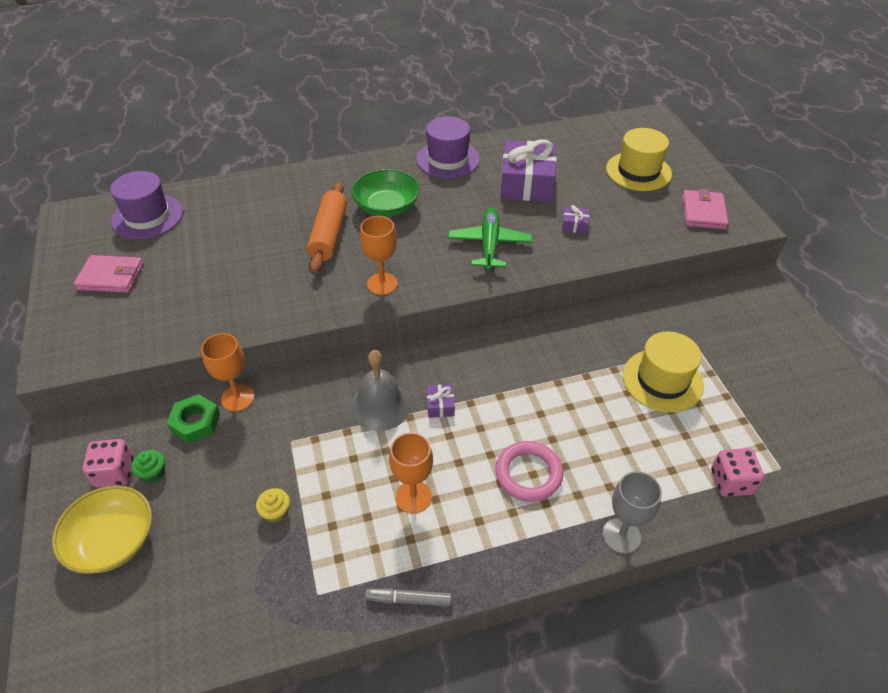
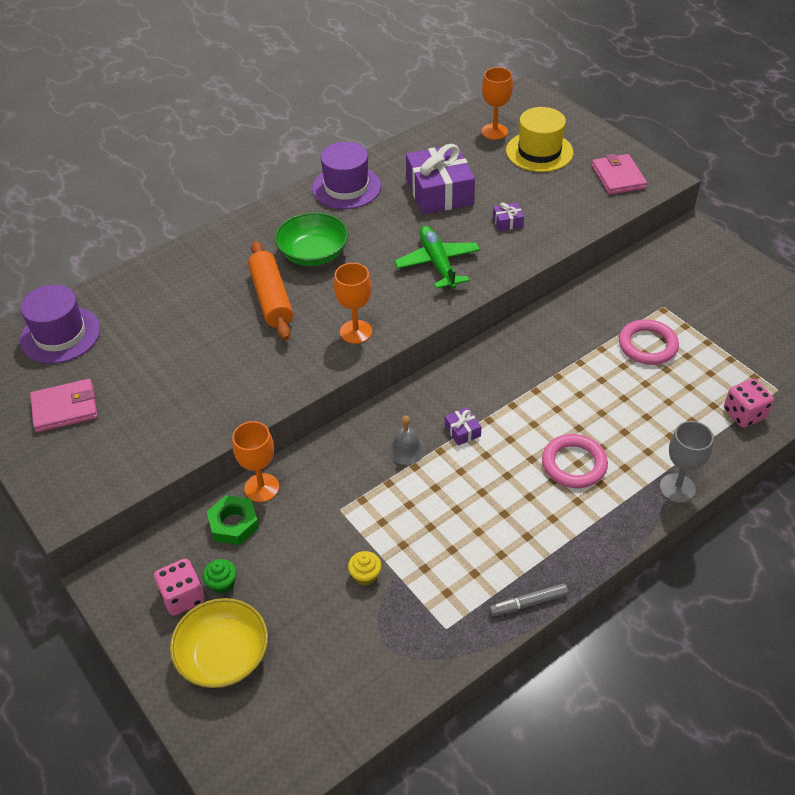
camera: 20 degrees left, 0 degrees up
grey bell [350,350,411,431] -> grey bell [388,415,425,465], size x0.61
orange goblet [389,432,433,514] -> orange goblet moved to [482,67,513,140]
yellow hat [623,331,704,413] -> pink ring [619,319,679,365]

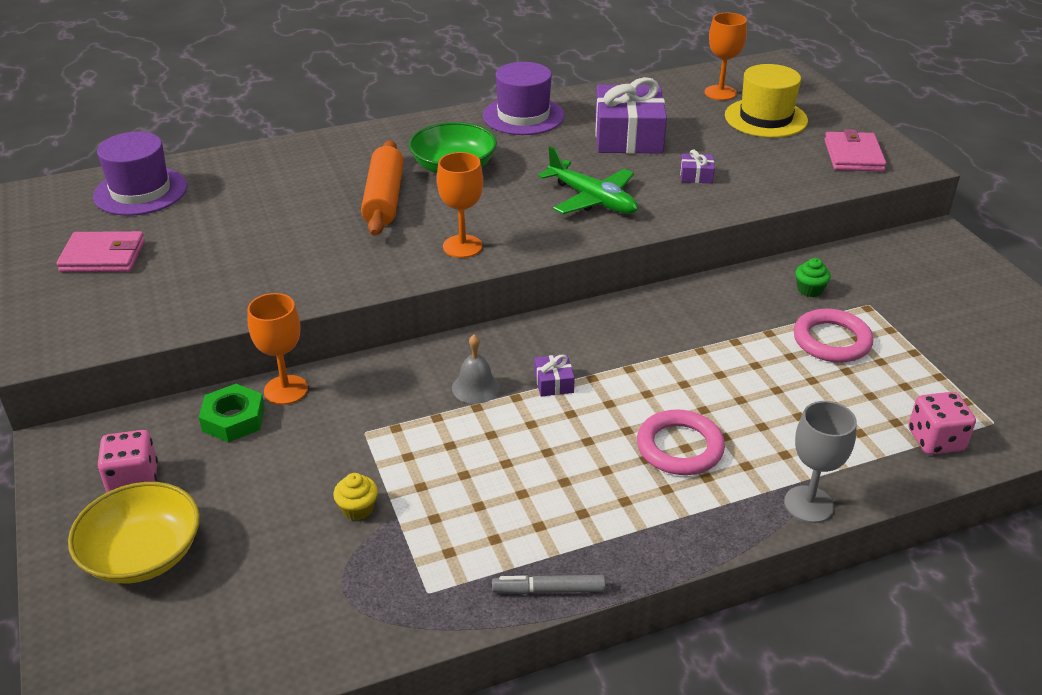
camera: 15 degrees right, 10 degrees down
green cupcake [203,559,237,594] -> green cupcake moved to [795,258,831,297]
green plane [394,225,480,289] -> green plane turned 135 degrees clockwise [538,146,638,214]

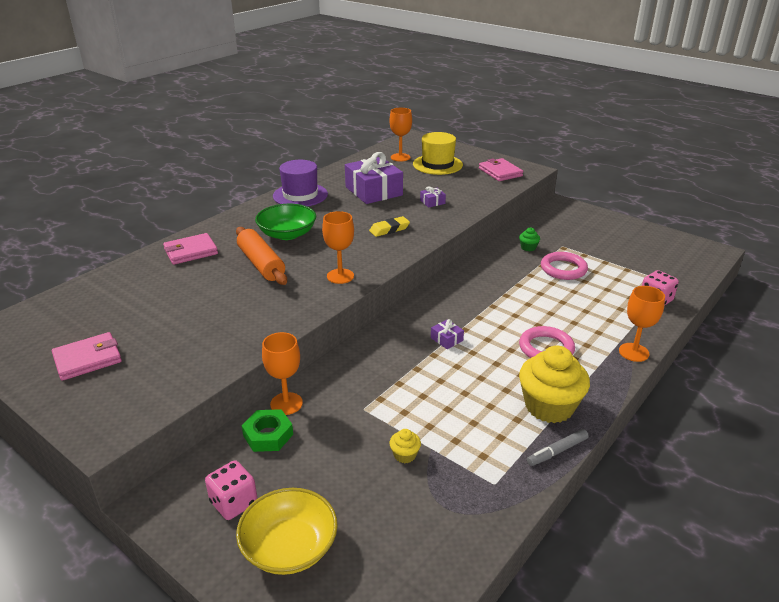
camera: 30 degrees left, 5 degrees down
purple hat [93,132,187,216] -> none
grey bell [452,334,500,404] -> none
green plane [538,146,638,214] -> yellow eraser [369,216,410,237]
grey goblet [784,401,857,523] -> orange goblet [619,286,665,362]
none -> pink wallet [163,233,218,265]
none -> yellow cupcake [519,346,590,423]

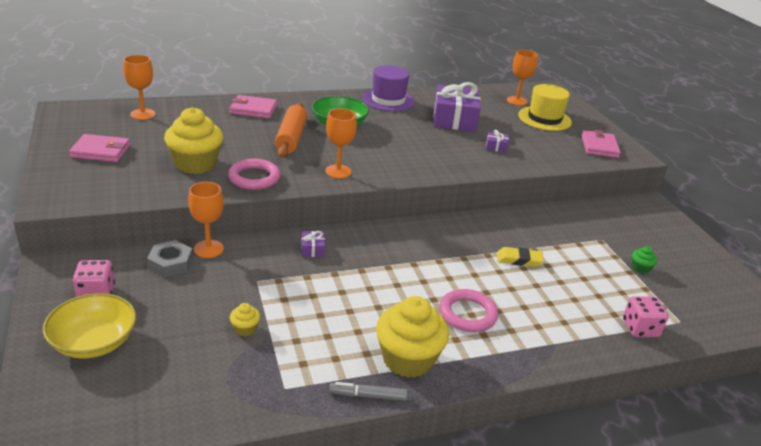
camera: 30 degrees right, 0 degrees up
green nut [242,409,293,452] -> grey nut [147,240,193,277]
yellow eraser [369,216,410,237] -> yellow eraser moved to [497,247,544,267]
purple gift [431,319,464,349] -> purple gift moved to [301,231,325,257]
green cupcake [519,228,540,251] -> green cupcake moved to [632,246,657,274]
pink ring [541,252,588,280] -> pink ring moved to [228,159,280,190]
orange goblet [619,286,665,362] -> orange goblet moved to [123,55,156,120]
none -> yellow cupcake [164,107,223,174]

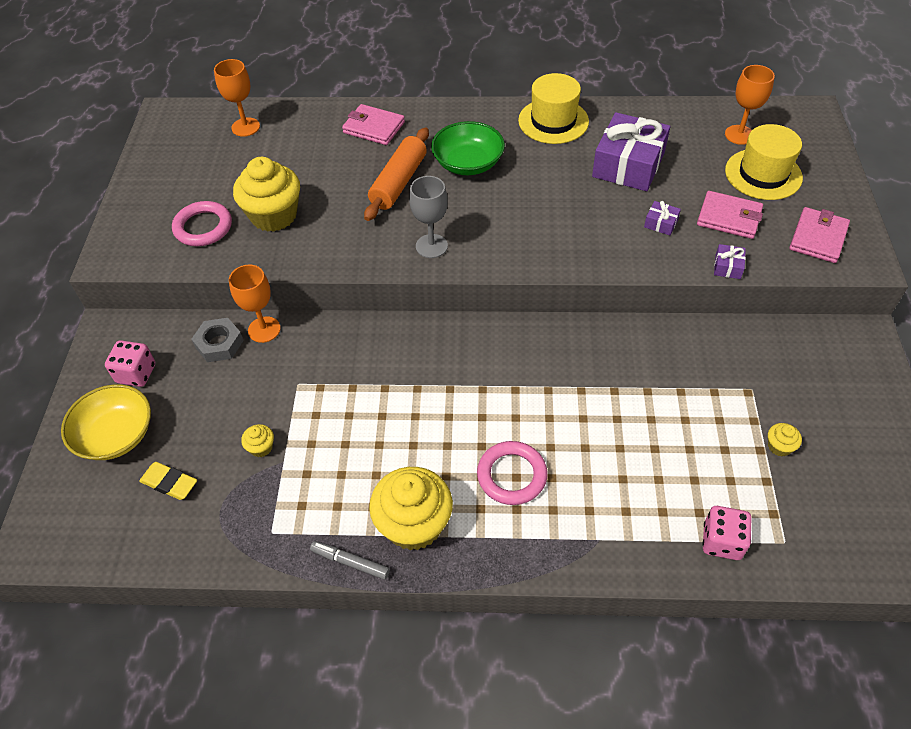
camera: 25 degrees right, 20 degrees up
pink wallet [69,134,130,162] -> pink wallet moved to [697,191,763,239]
pink ring [228,159,280,190] -> pink ring moved to [172,201,232,246]
purple gift [301,231,325,257] -> purple gift moved to [714,244,746,279]
orange goblet [325,108,357,179] -> grey goblet [409,176,448,258]
purple hat [362,65,415,111] -> yellow hat [518,73,589,144]
yellow eraser [497,247,544,267] -> yellow eraser moved to [139,462,197,500]
green cupcake [632,246,657,274] -> yellow cupcake [768,423,802,457]

